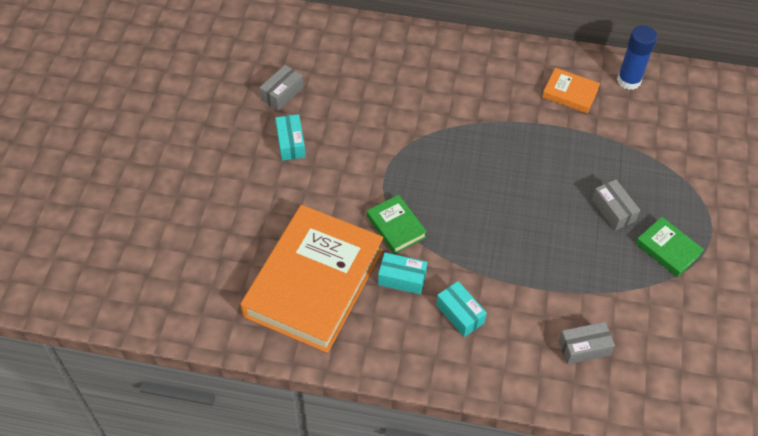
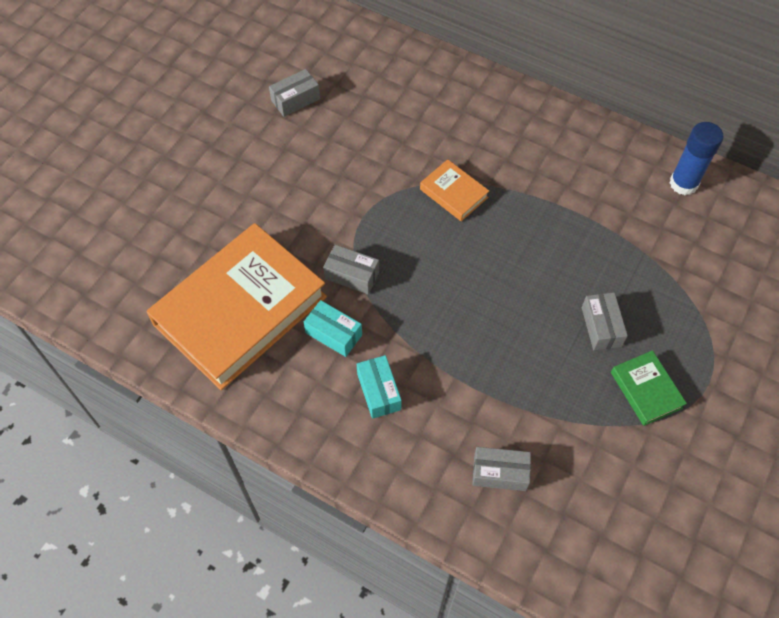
camera: 20 degrees right, 5 degrees up
turquoise box [275,114,306,161] -> none
green book [367,195,427,254] -> grey box [323,245,379,294]
orange book [542,68,600,113] -> orange book moved to [420,159,489,221]

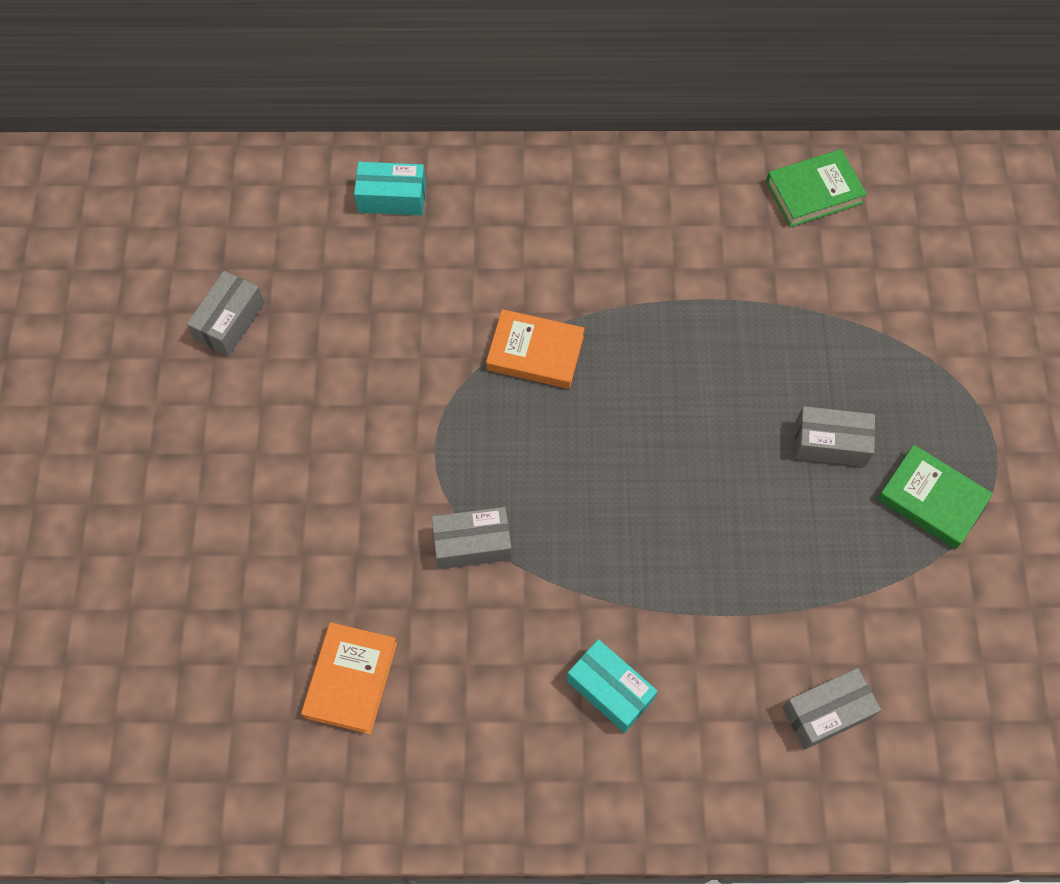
camera: 30 degrees left, 5 degrees up
orange book [146,223,327,390] -> orange book [301,622,397,734], size x0.43
turquoise box [304,300,362,357] -> turquoise box moved to [354,162,426,215]
grey box [582,292,628,350] -> grey box turned 45 degrees counterclockwise [794,406,875,467]
blue glue stick [670,122,724,195] -> green book [766,149,867,227]

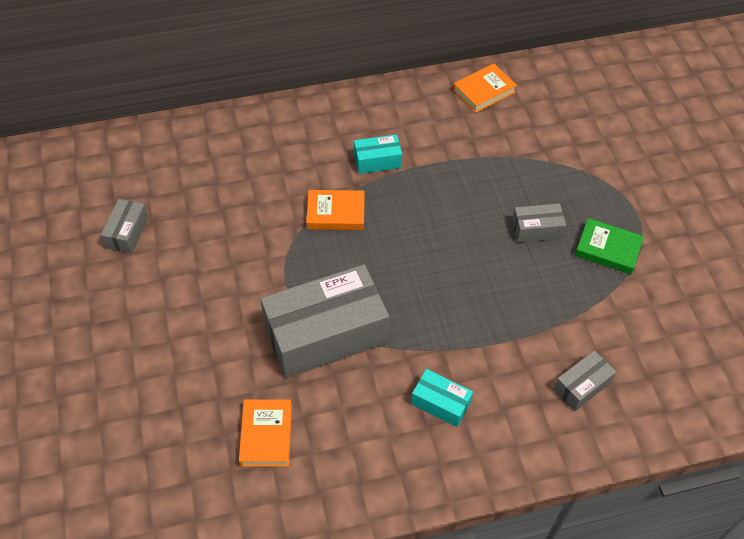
camera: 15 degrees left, 10 degrees down
turquoise box [354,162,426,215] -> turquoise box moved to [354,134,402,174]
grey box [432,507,512,569] -> grey box [260,264,389,378], size x2.18
green book [766,149,867,227] -> orange book [453,64,517,113]

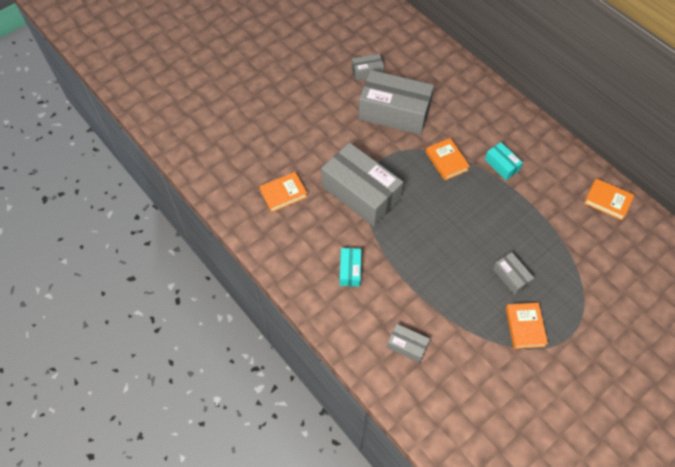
camera: 65 degrees right, 5 degrees up
green book [575,218,644,274] -> orange book [506,303,548,349]
none -> grey box [358,70,434,135]

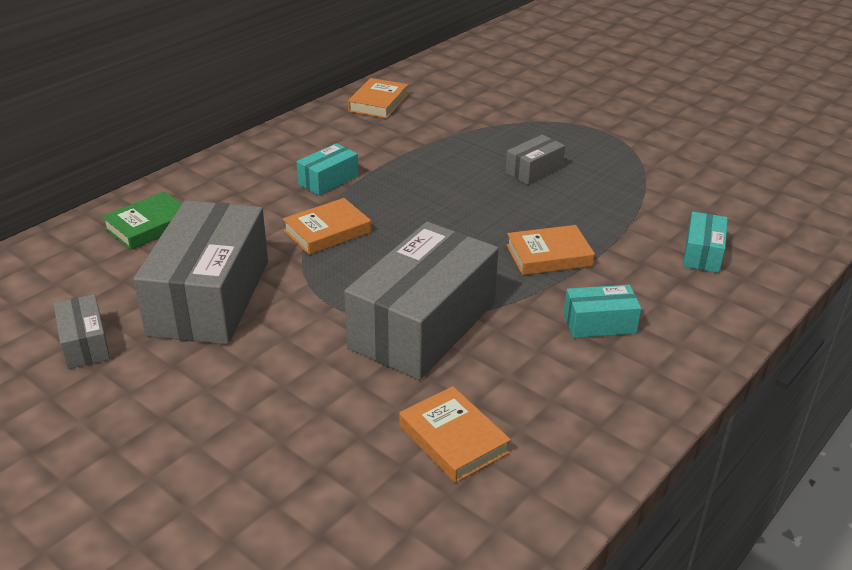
camera: 100 degrees left, 25 degrees down
grey box [387,324,430,363] -> turquoise box [683,212,728,273]
orange book [506,303,548,349] -> orange book moved to [506,225,595,275]
none -> green book [102,191,182,250]

